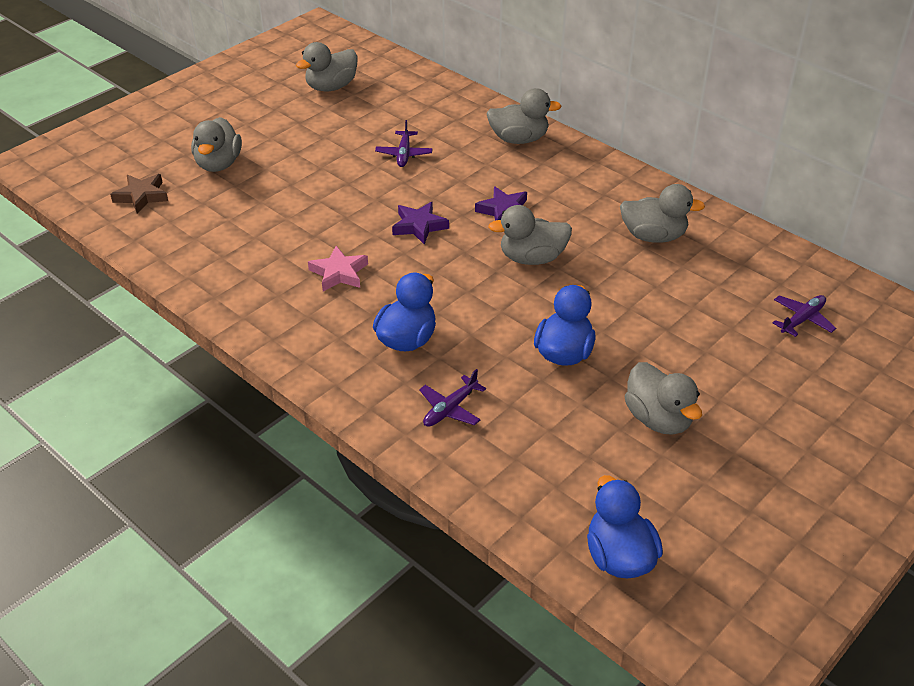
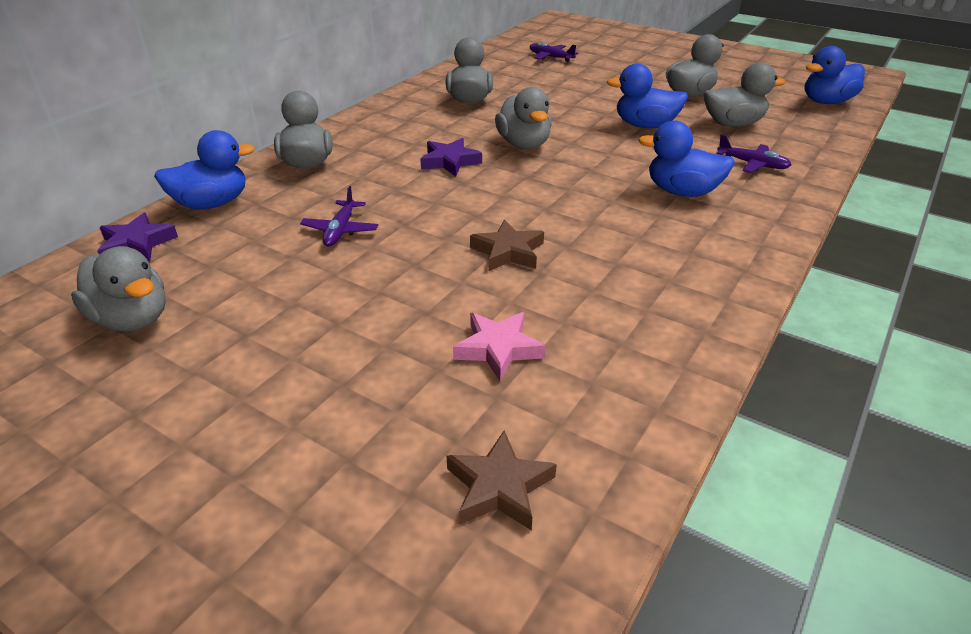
camera: 100 degrees left, 5 degrees down
grey duck [191,117,242,172] -> grey duck moved to [704,62,785,127]
pink star [308,246,368,291] -> pink star moved to [453,312,545,382]
purple plane [375,120,433,167] -> purple plane turned 105 degrees clockwise [300,186,378,247]
purple star [392,202,449,245] -> purple star moved to [97,213,178,261]
none -> blue duck [154,130,255,210]
none -> brown star [470,220,544,271]

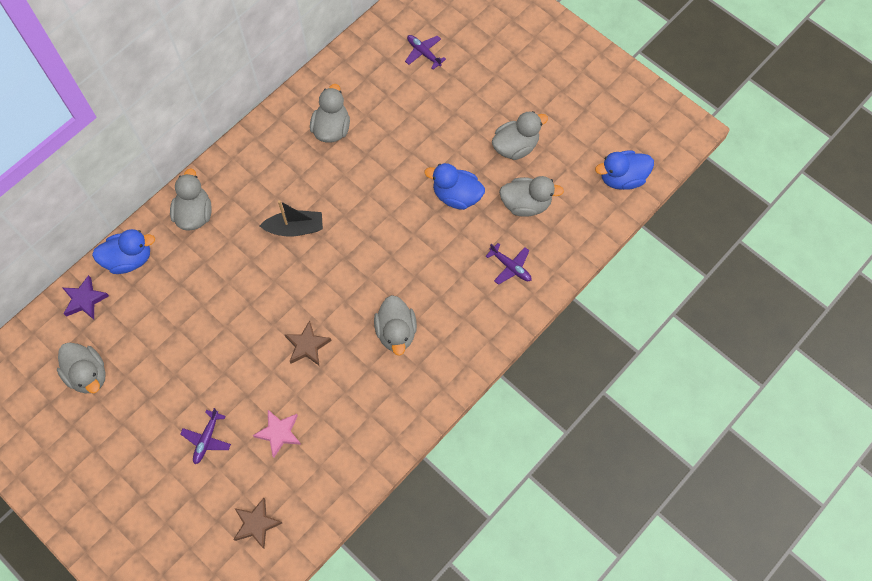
camera: 10 degrees right, 30 degrees up
purple plane [300,186,378,247] -> purple plane moved to [180,408,231,464]
purple star [420,138,482,176] -> black boat [260,200,323,237]
grey duck [495,87,552,149] -> grey duck moved to [374,295,417,356]
blue duck [638,121,735,197] -> none

